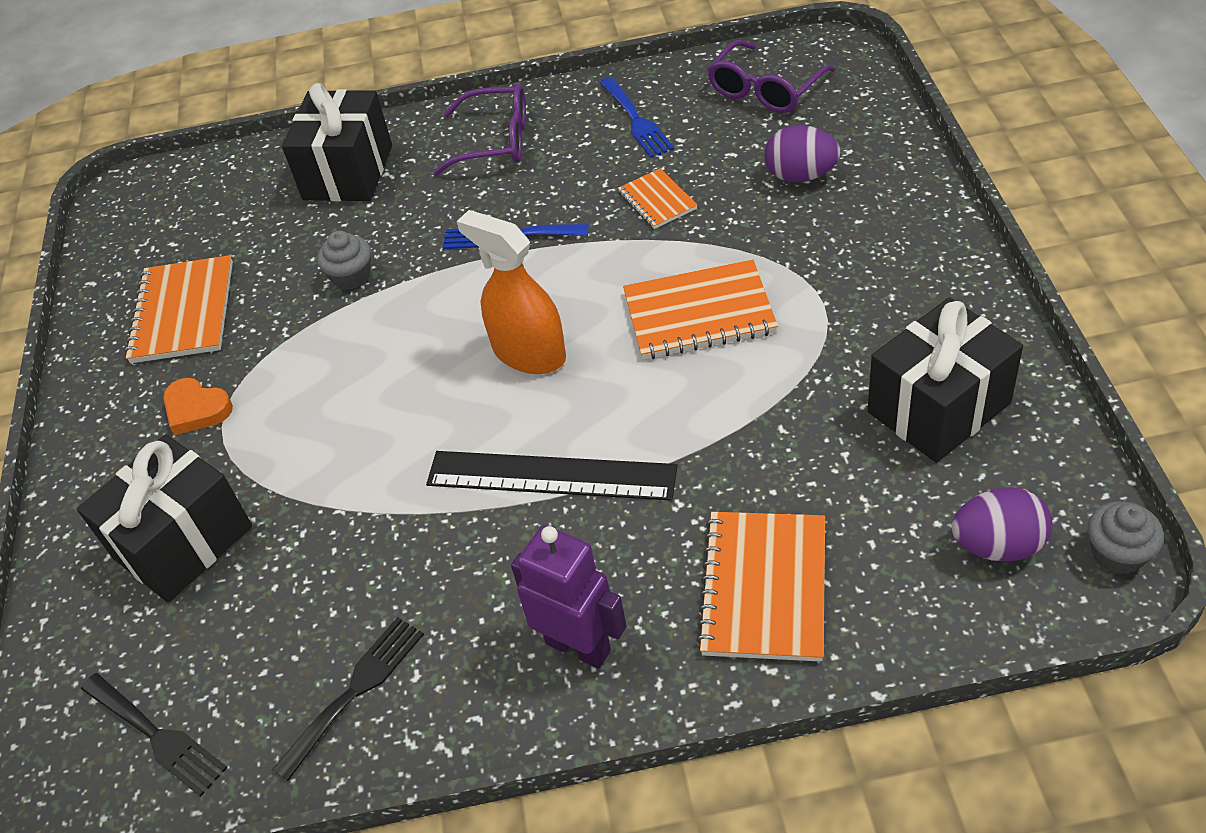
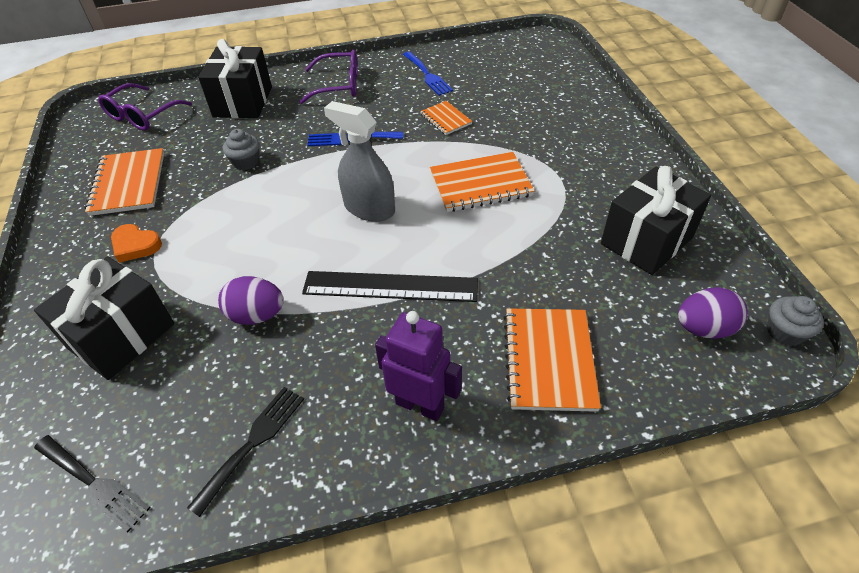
camera: 10 degrees left, 0 degrees up
orange spray bottle [457,210,566,374] -> grey spray bottle [324,101,395,222]
purple glasses [707,40,836,113] -> purple glasses moved to [98,83,192,131]
purple egg [765,125,841,182] -> purple egg moved to [218,276,284,325]

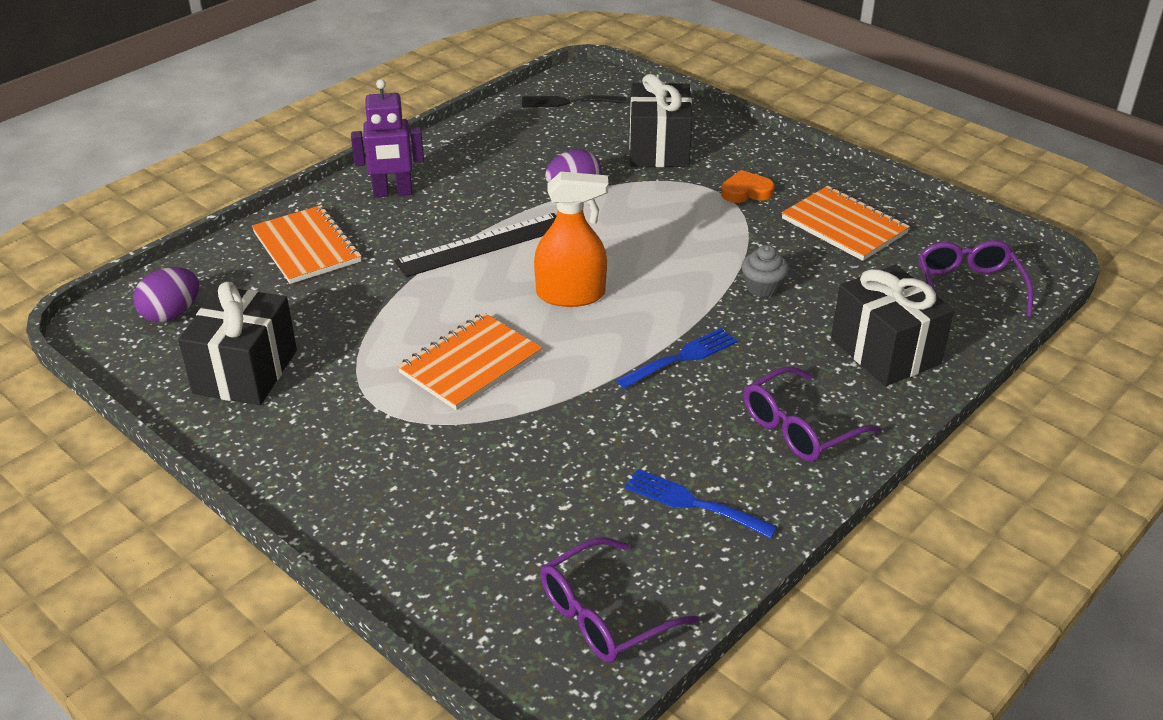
camera: 145 degrees right, 10 degrees down
black fork [187,387,304,517] -> none
grey spray bottle [324,101,395,222] -> orange spray bottle [534,172,608,307]
orange notebook [420,101,472,135] -> none
grey cupcake [767,296,824,346] -> none
none -> purple glasses [540,537,699,663]

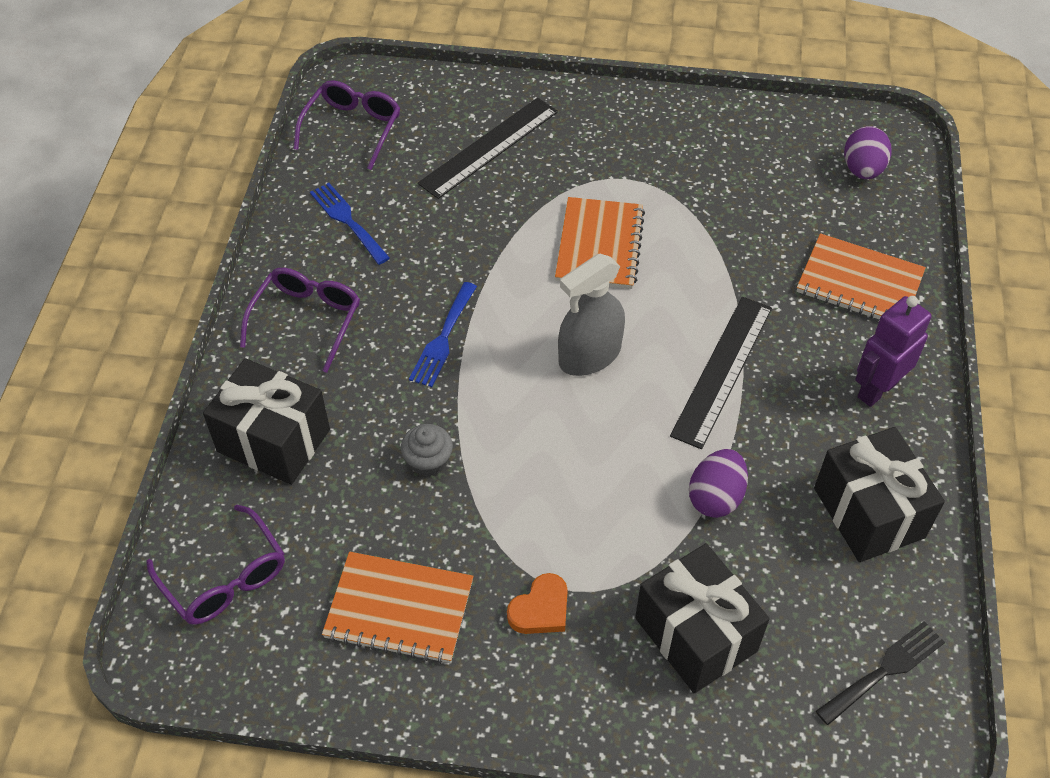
camera: 145 degrees right, 15 degrees up
black gift [178,282,297,405] -> black gift moved to [814,427,945,562]
orange spray bottle [534,172,608,307] -> grey spray bottle [558,254,625,376]
blue fork [625,469,777,538] -> blue fork turned 120 degrees counterclockwise [310,183,390,265]
none -> black ruler [418,98,558,199]

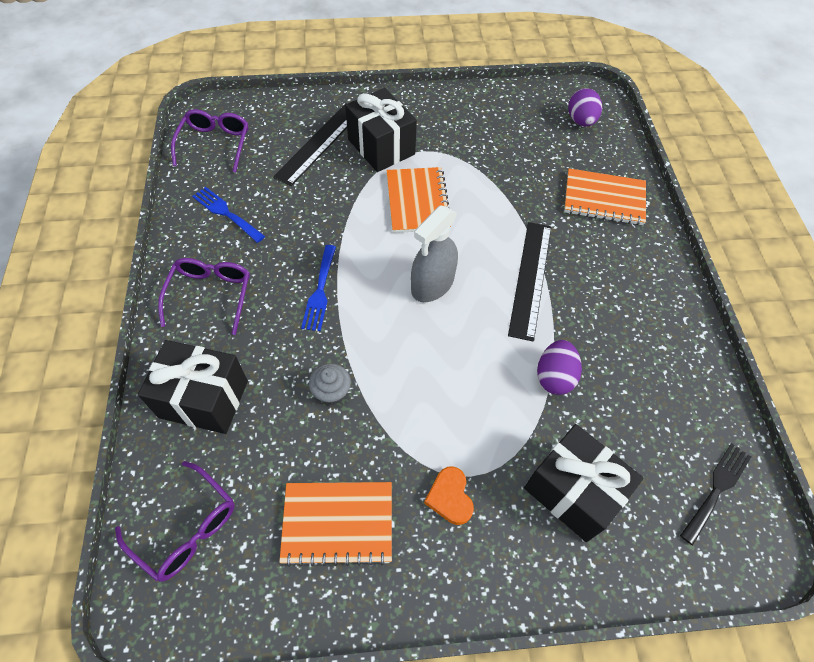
camera: 15 degrees left, 5 degrees up
orange heart [507,573,568,634] -> orange heart turned 135 degrees clockwise [424,467,474,525]
black gift [814,427,945,562] -> black gift moved to [345,88,417,172]
purple robot [855,296,932,407] -> none

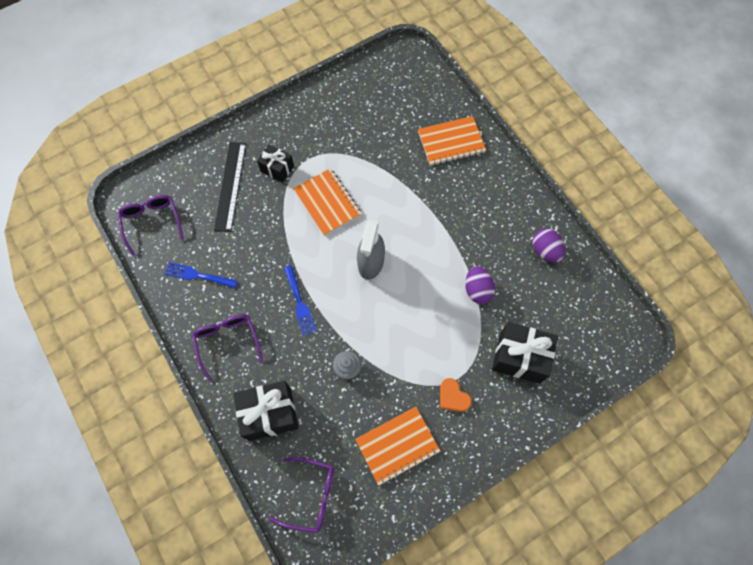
camera: 25 degrees left, 10 degrees up
black gift [345,88,417,172] -> black gift [257,144,294,183], size x0.60
black ruler [508,222,551,342] -> none
purple egg [568,88,602,127] -> purple egg moved to [532,229,565,263]
black fork [680,443,751,545] -> none

